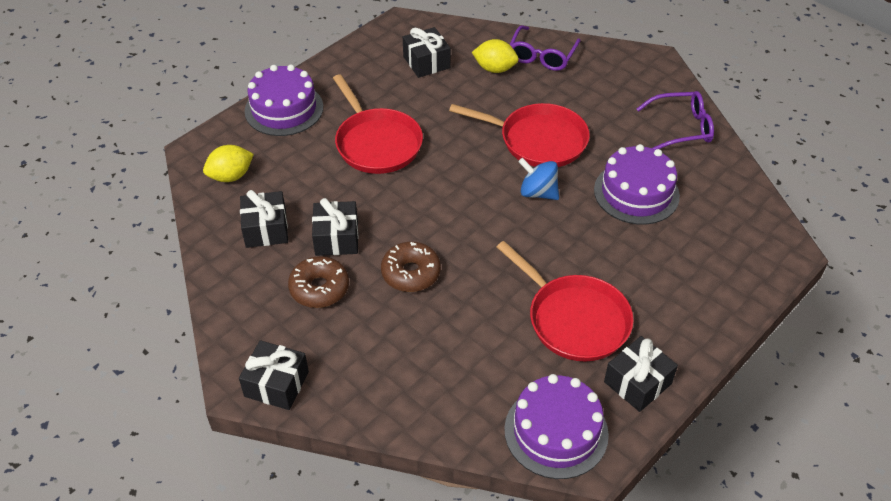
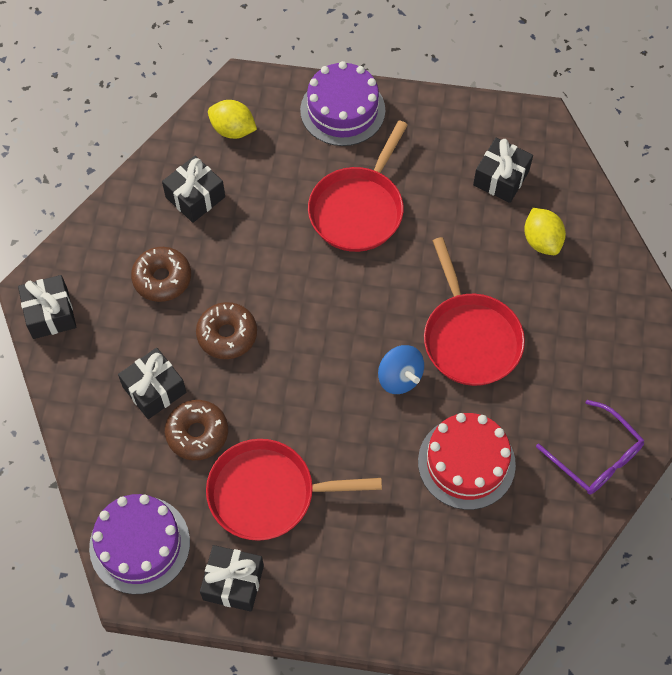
camera: 55 degrees right, 15 degrees up
black gift [312,198,358,256] -> black gift moved to [118,348,186,419]
red pan [497,241,634,361] -> red pan turned 75 degrees clockwise [206,439,382,541]
purple glasses [510,25,581,71] -> none
blue spinning top [518,158,559,200] -> blue spinning top turned 150 degrees clockwise [378,345,424,394]
purple cake [594,144,680,225] -> red cake [418,413,516,510]
none -> brown donut [165,400,228,460]

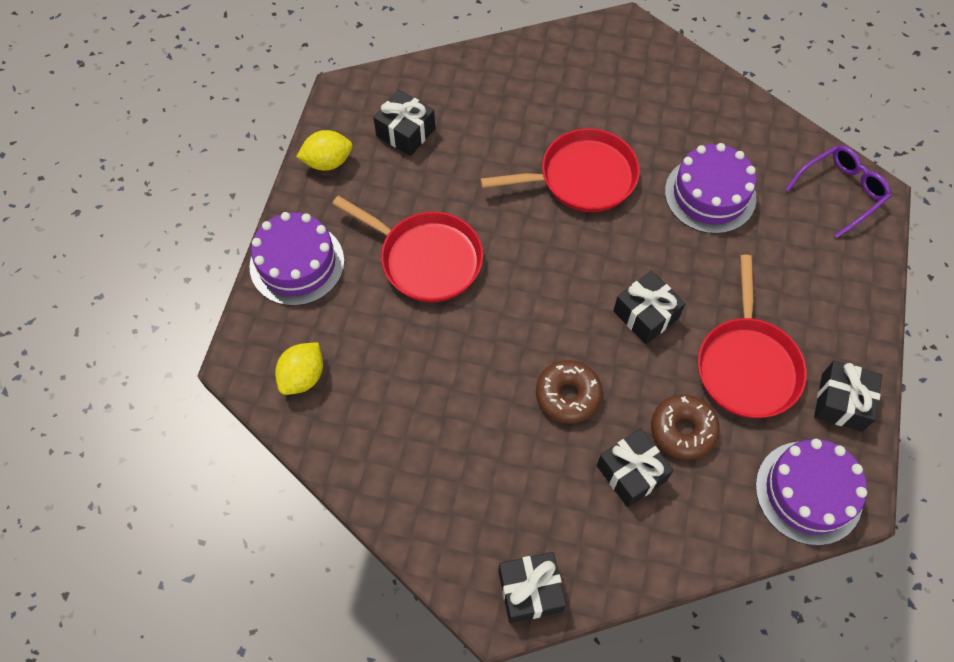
camera: 85 degrees left, 0 degrees up
brown donut [131,247,191,302] -> none
black gift [162,156,225,223] -> black gift moved to [613,270,685,344]
blue spinning top [378,345,424,394] -> none
red cake [418,413,516,510] -> purple cake [665,143,757,234]
yellow lemon [524,208,566,255] -> yellow lemon moved to [296,130,353,171]
purple glasses [536,400,645,495] -> purple glasses moved to [785,145,891,238]

